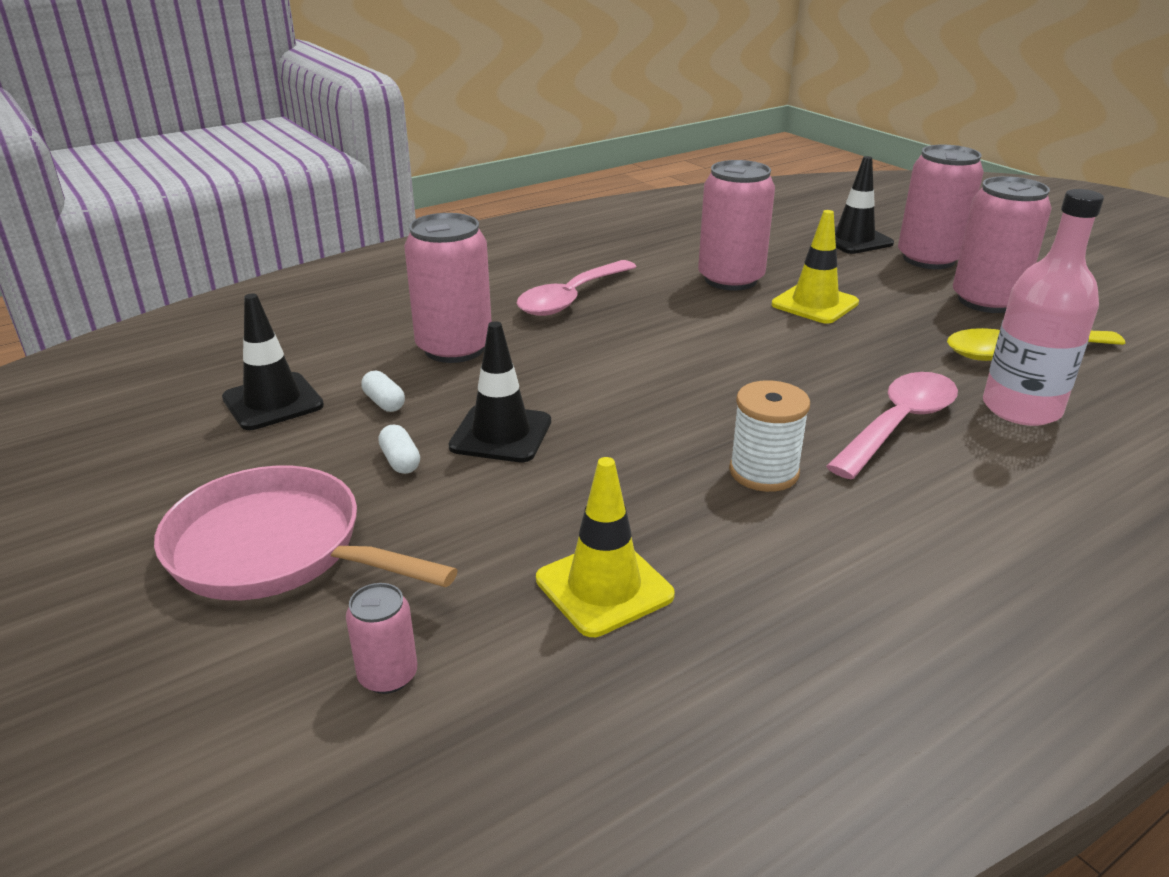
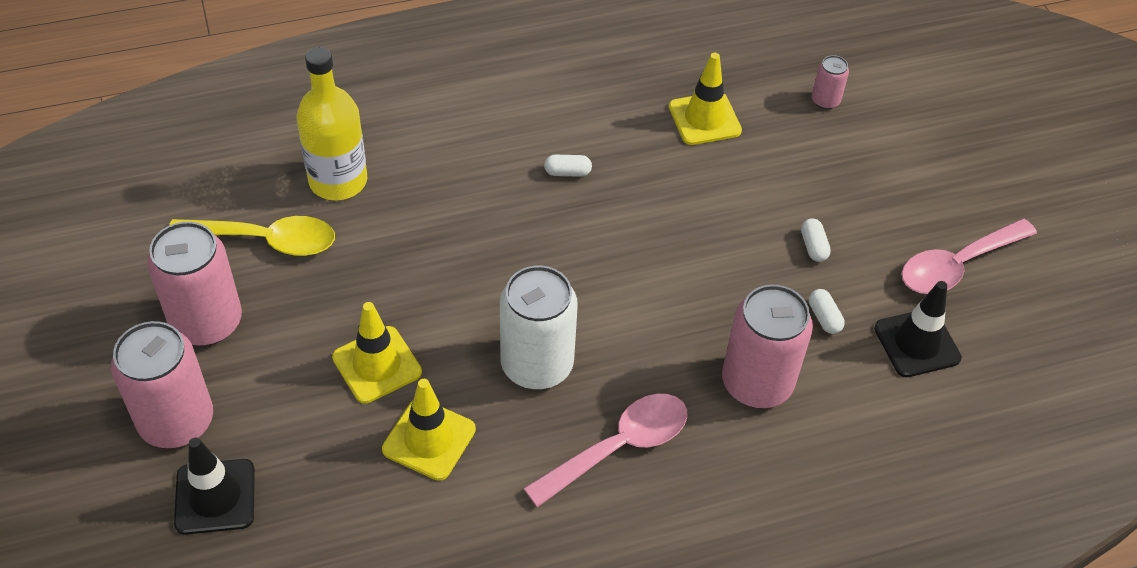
camera: 165 degrees left, 20 degrees up
pink pan [154,465,458,600] -> none
black traffic cone [448,321,551,462] -> none
pink can [698,160,775,291] -> yellow traffic cone [382,379,476,481]
white spool [729,381,810,492] -> white capsule [544,155,592,177]
pink spoon [826,372,958,479] -> pink spoon moved to [902,219,1037,294]
pink bottle [983,189,1104,426] -> yellow bottle [297,47,367,200]
none -> white can [500,266,578,389]

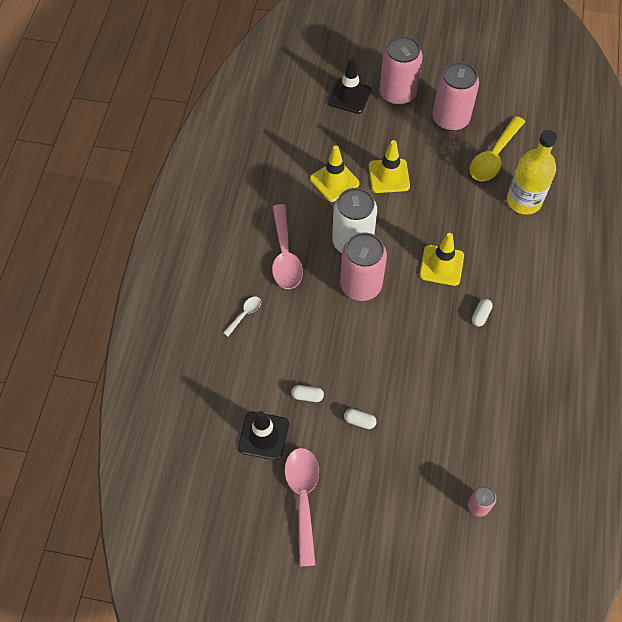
camera: 120 degrees right, 10 degrees up
yellow traffic cone [669,53,742,145] -> yellow traffic cone moved to [419,233,464,286]
pink can [722,285,813,408] -> pink can moved to [340,232,387,301]
none -> white spoon [223,296,261,336]

